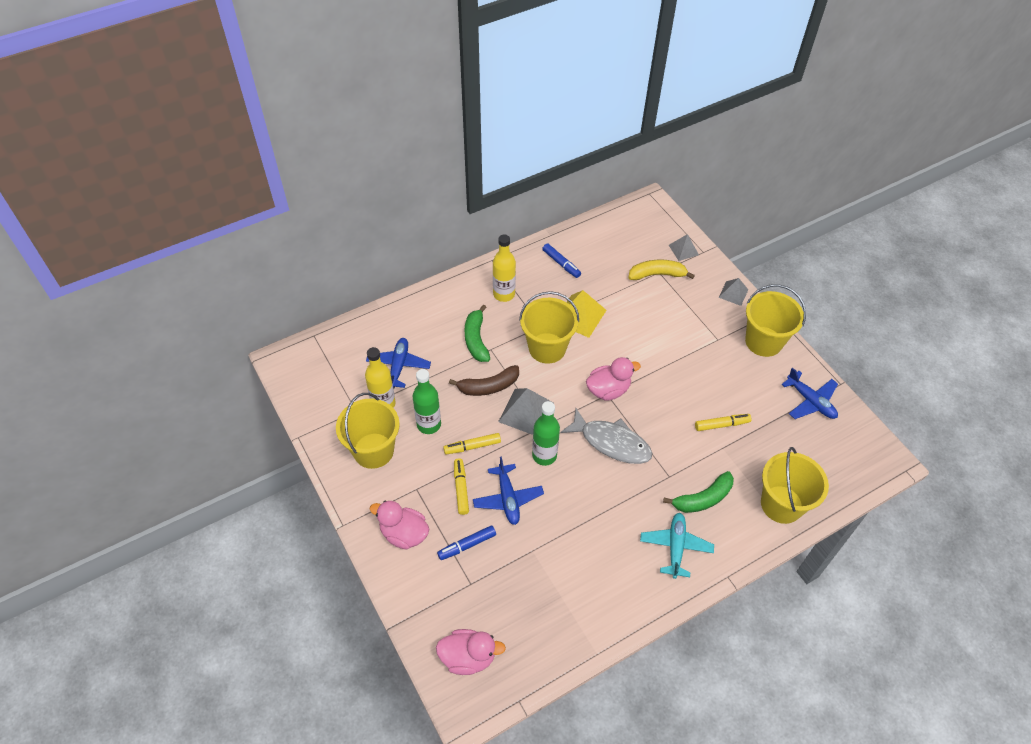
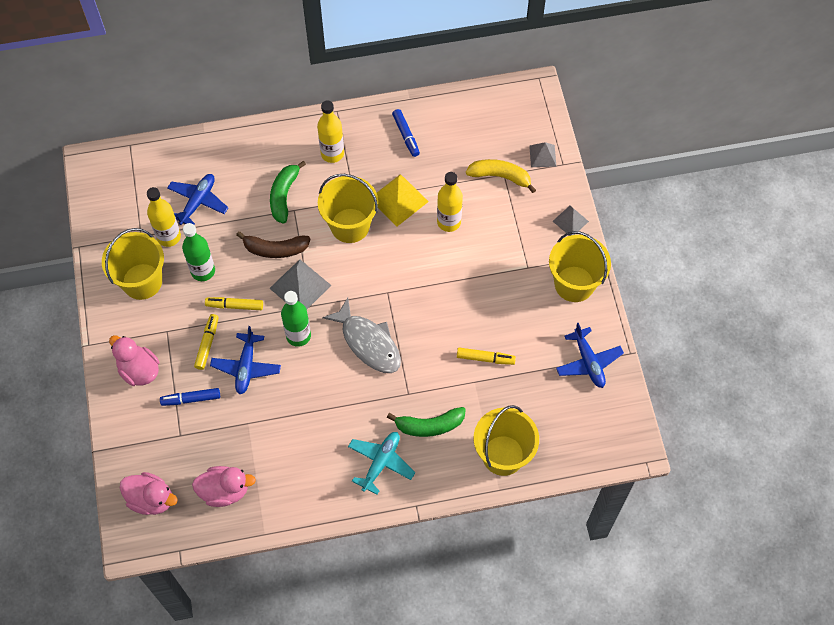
camera: 20 degrees right, 10 degrees up
pink duck [586,357,641,401] -> pink duck moved to [192,466,256,507]
none -> yellow bottle [437,172,463,232]

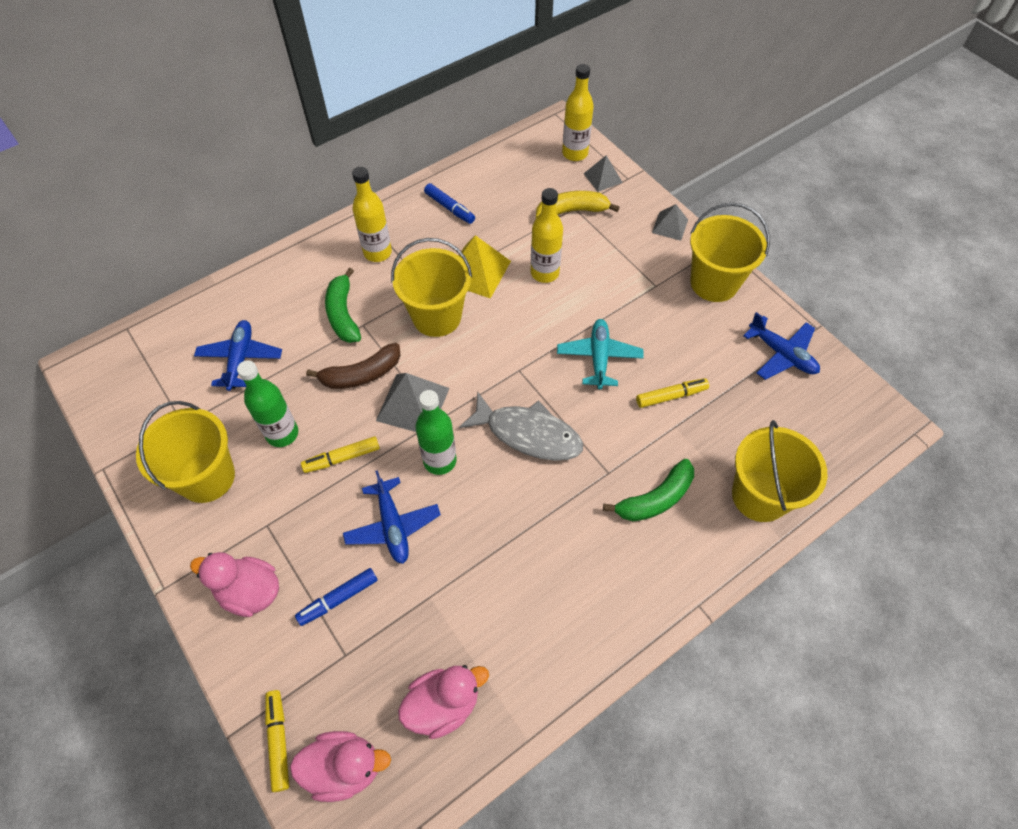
camera: 25 degrees left, 5 degrees down
yellow bottle [147,187,181,247] -> yellow bottle moved to [562,64,594,161]
yellow marker [194,314,219,370] -> yellow marker moved to [265,690,289,792]
turquoise plane [348,432,415,495] -> turquoise plane moved to [557,319,644,389]

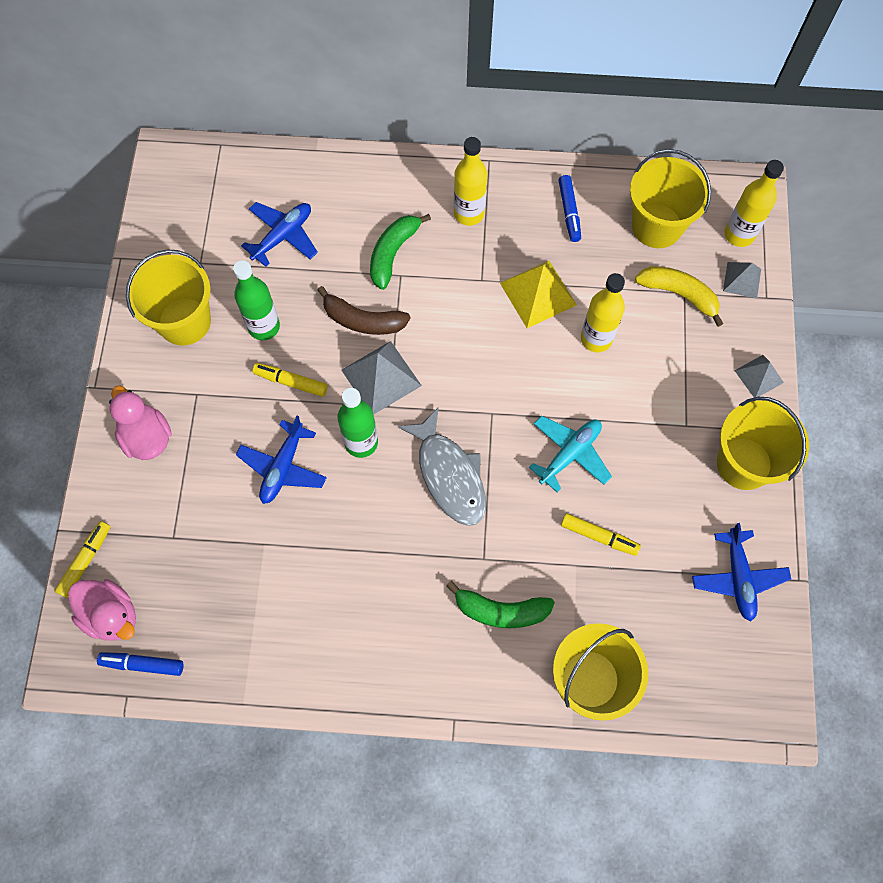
camera: 40 degrees right, 10 degrees up
blue marker [295,568,377,626] -> blue marker moved to [97,652,184,676]
yellow bucket [391,238,472,337] -> yellow bucket moved to [630,149,711,248]
pink duck [398,665,489,739] -> none

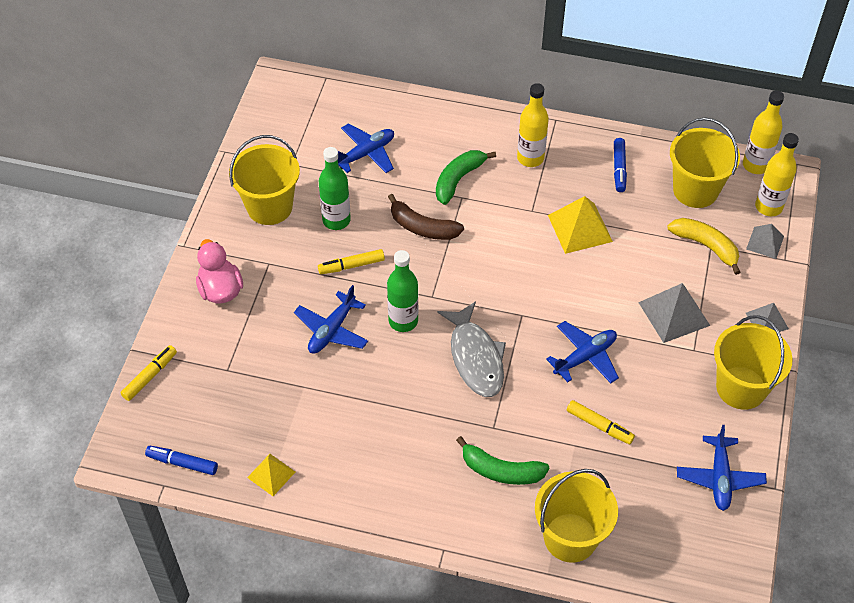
camera: 10 degrees right, 15 degrees down
pink duck [68,579,136,641] -> none
yellow marker [253,363,328,397] -> yellow marker turned 45 degrees counterclockwise [318,249,385,274]
grey pyramid [341,341,422,415] -> grey pyramid moved to [638,283,710,343]
turquoise plane [529,415,612,492] -> blue plane [546,321,619,383]
yellow bottle [581,273,625,352] -> yellow bottle moved to [743,91,784,174]
none -> yellow pyramid [247,454,295,496]

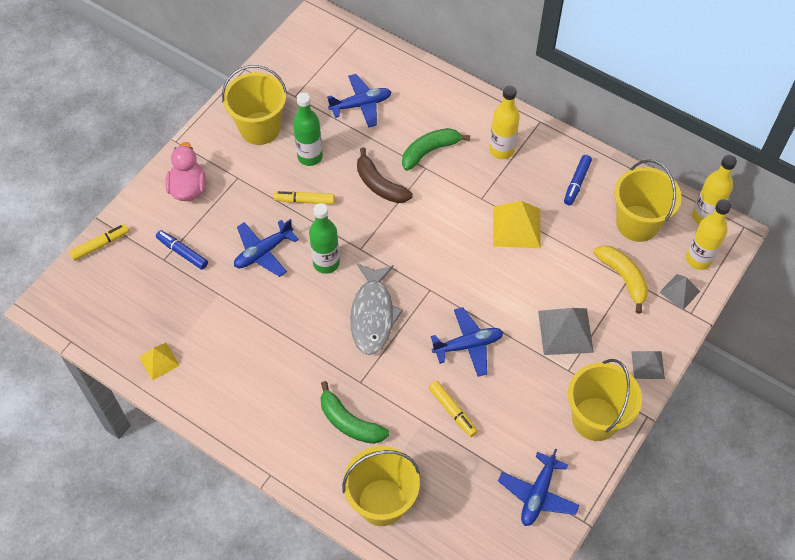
camera: 20 degrees right, 5 degrees up
blue marker [145,446,218,475] -> blue marker moved to [156,230,208,270]

